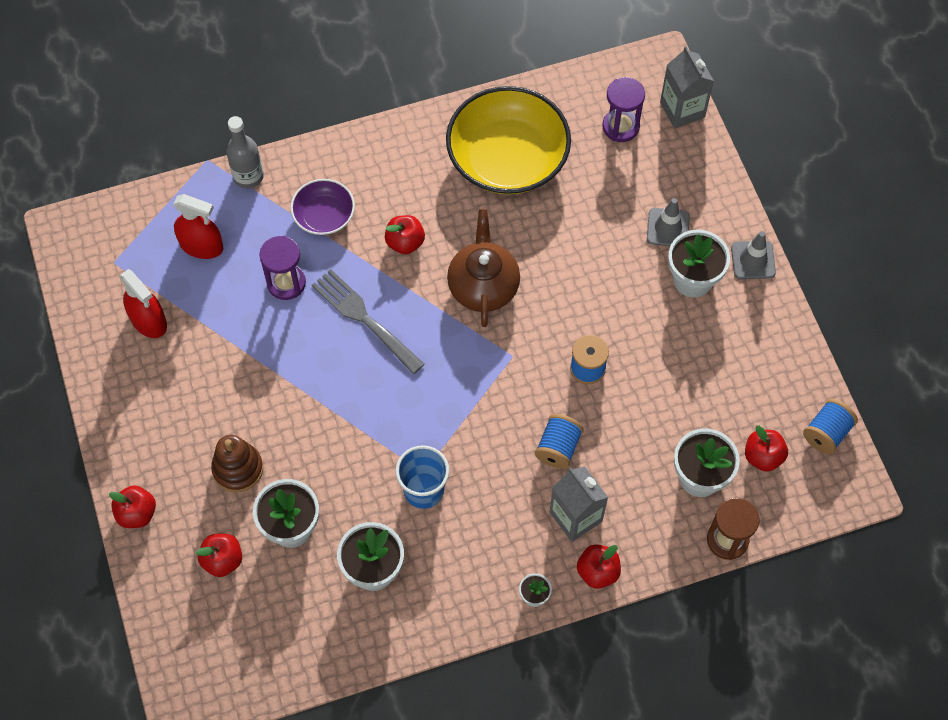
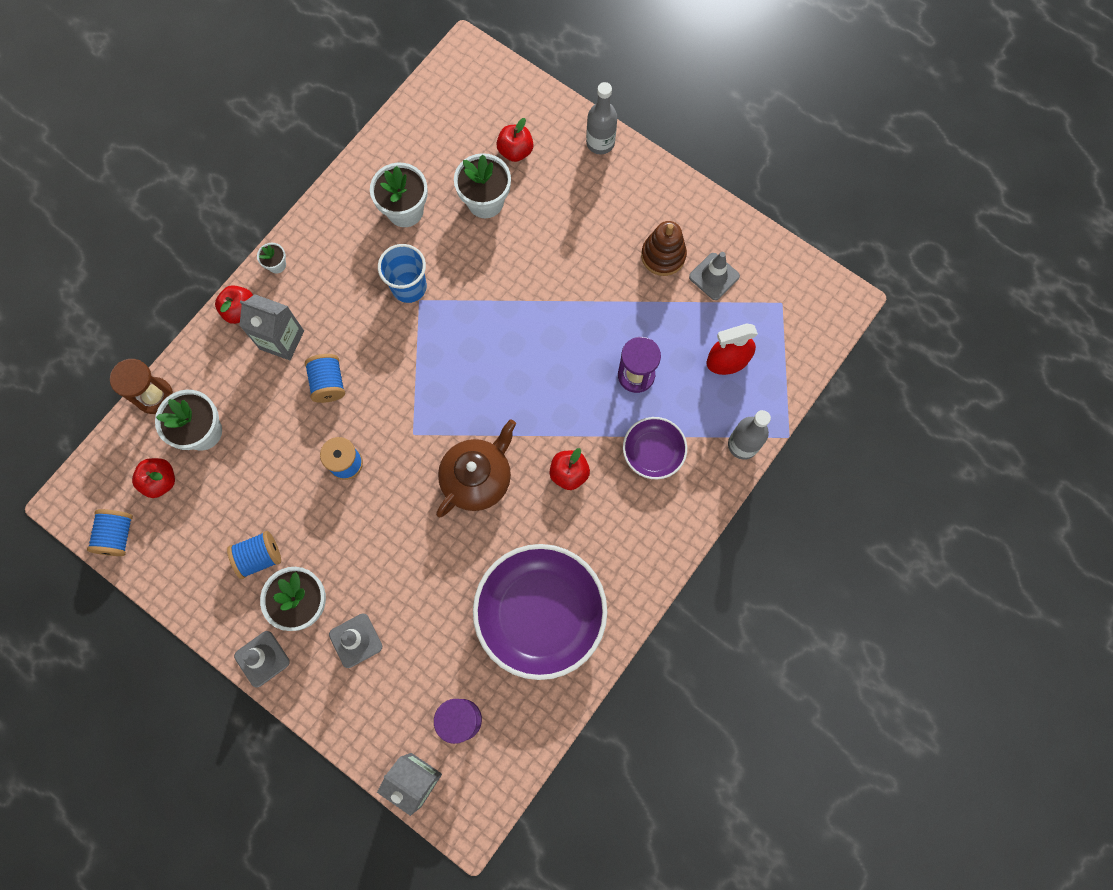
camera: 145 degrees right, 10 degrees up
red apple [109,485,156,528] -> grey bottle [586,82,617,155]
red spray bottle [120,269,167,338] -> grey traffic cone [689,252,740,300]
brown stacking toy [211,435,263,493] -> brown stacking toy moved to [641,221,687,276]
grey fork [312,269,425,374] -> none
yellow bowl [446,86,571,195] -> purple bowl [473,544,607,680]
brown teapot [447,209,520,327] -> brown teapot turned 105 degrees counterclockwise [436,419,516,517]
none -> blue spool [227,531,281,579]

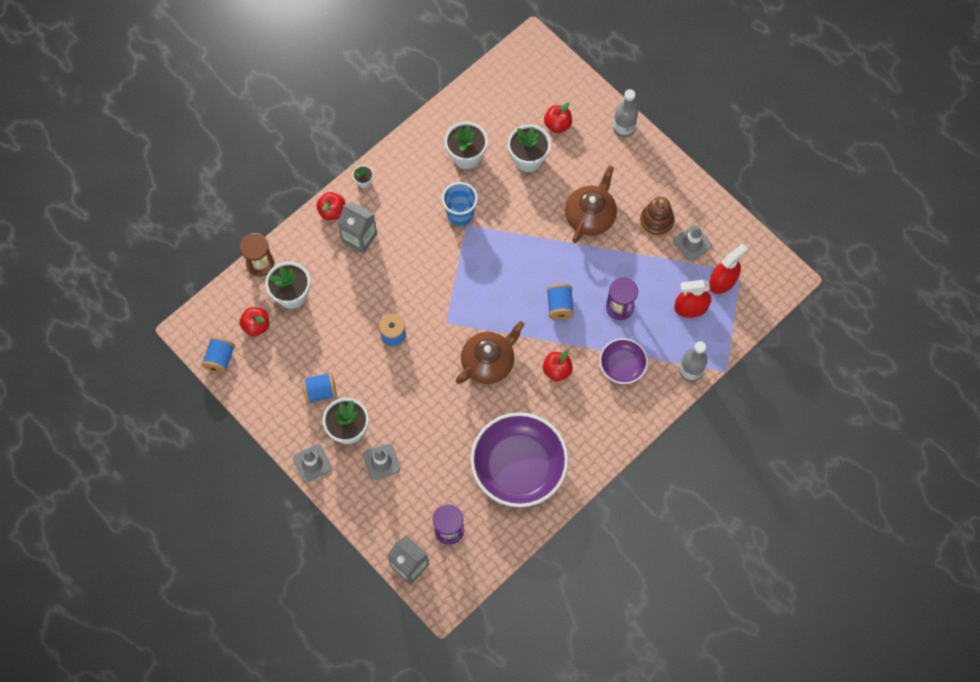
camera: 10 degrees right, 5 degrees down
blue spool [305,354,345,403] -> blue spool moved to [547,284,574,320]
none -> brown teapot [565,166,617,243]
none -> red spray bottle [709,244,747,294]

